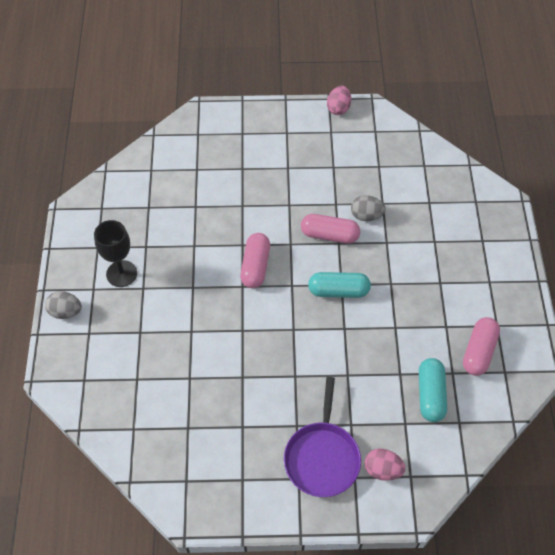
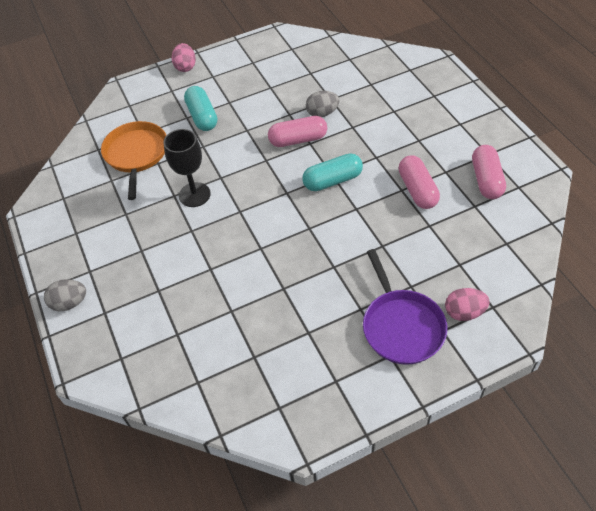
camera: 20 degrees left, 5 degrees down
black goblet [94,220,137,287] -> black goblet moved to [163,129,211,207]
pink capsule [240,233,270,288] -> pink capsule moved to [398,155,440,209]
pink egg [327,86,351,115] -> pink egg moved to [172,43,196,72]
turquoise capsule [419,358,447,422] -> turquoise capsule moved to [184,86,217,131]
none -> orange pan [101,121,167,200]

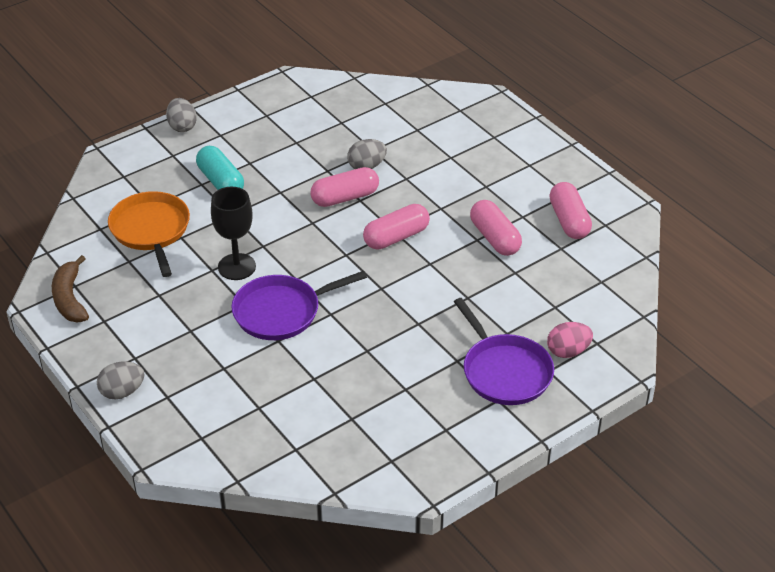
camera: 15 degrees left, 10 degrees down
pink egg [172,43,196,72] -> grey egg [166,98,197,132]
turquoise capsule [302,153,363,191] -> pink capsule [363,204,430,250]
none -> brown banana [52,255,89,322]
none -> purple pan [231,271,367,340]

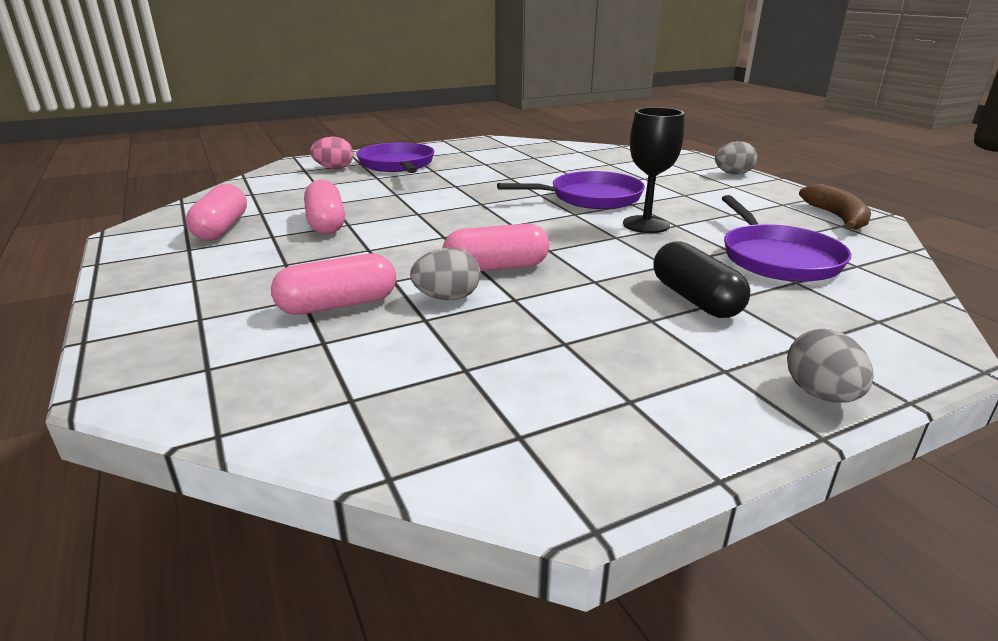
camera: 170 degrees left, 15 degrees down
orange pan [108,191,190,277] -> purple pan [722,195,851,282]
turquoise capsule [196,146,244,190] -> black capsule [653,241,750,318]
pink capsule [363,204,430,250] -> pink capsule moved to [271,254,396,315]

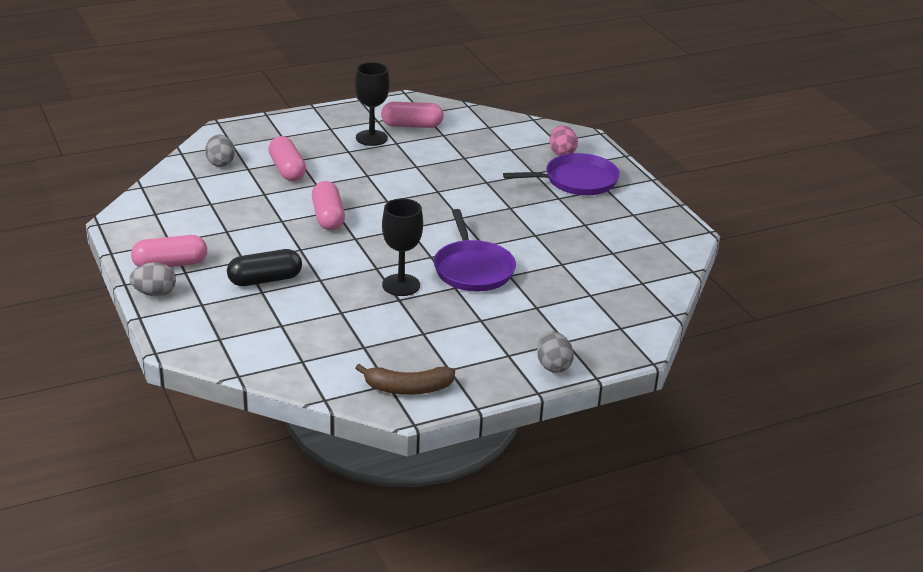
camera: 90 degrees right, 5 degrees up
pink capsule [304,180,345,234] -> pink capsule moved to [131,235,207,267]
grey egg [410,248,480,300] -> grey egg moved to [205,135,235,167]
purple pan [722,195,851,282] -> none
none -> black goblet [355,62,390,146]

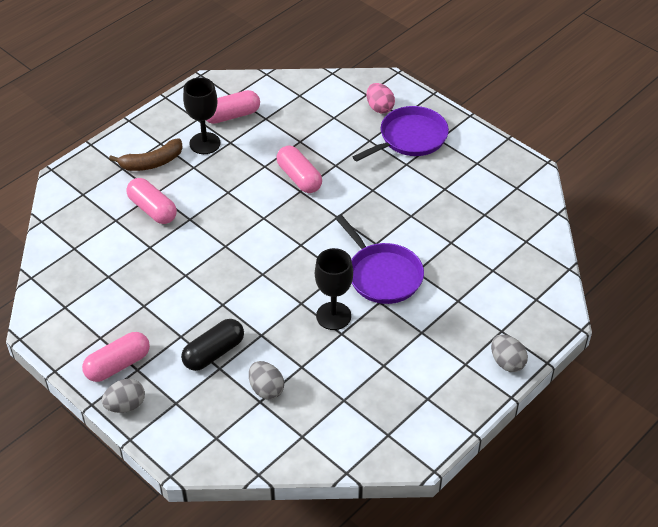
camera: 20 degrees left, 15 degrees up
grey egg [205,135,235,167] -> grey egg moved to [249,361,284,399]
pink capsule [312,181,345,230] -> pink capsule moved to [277,146,322,193]
brown banana [355,364,455,395] -> brown banana moved to [109,138,183,171]

